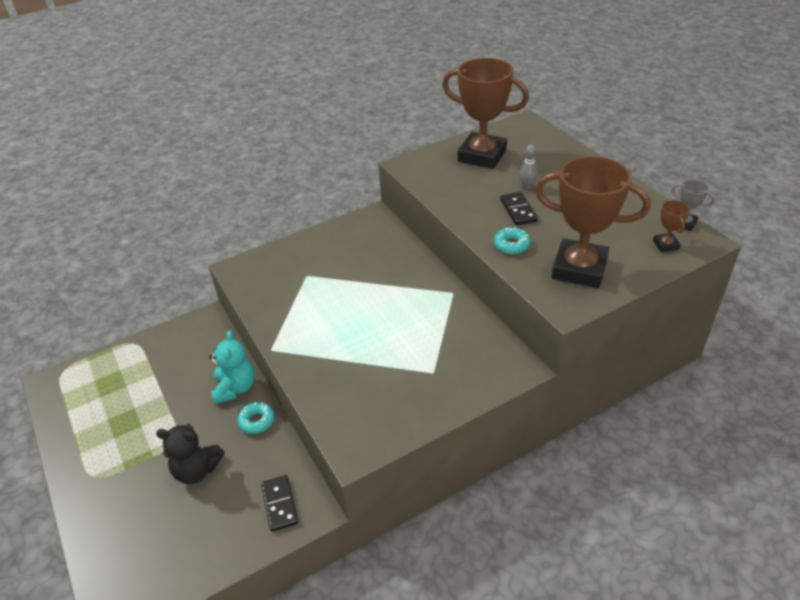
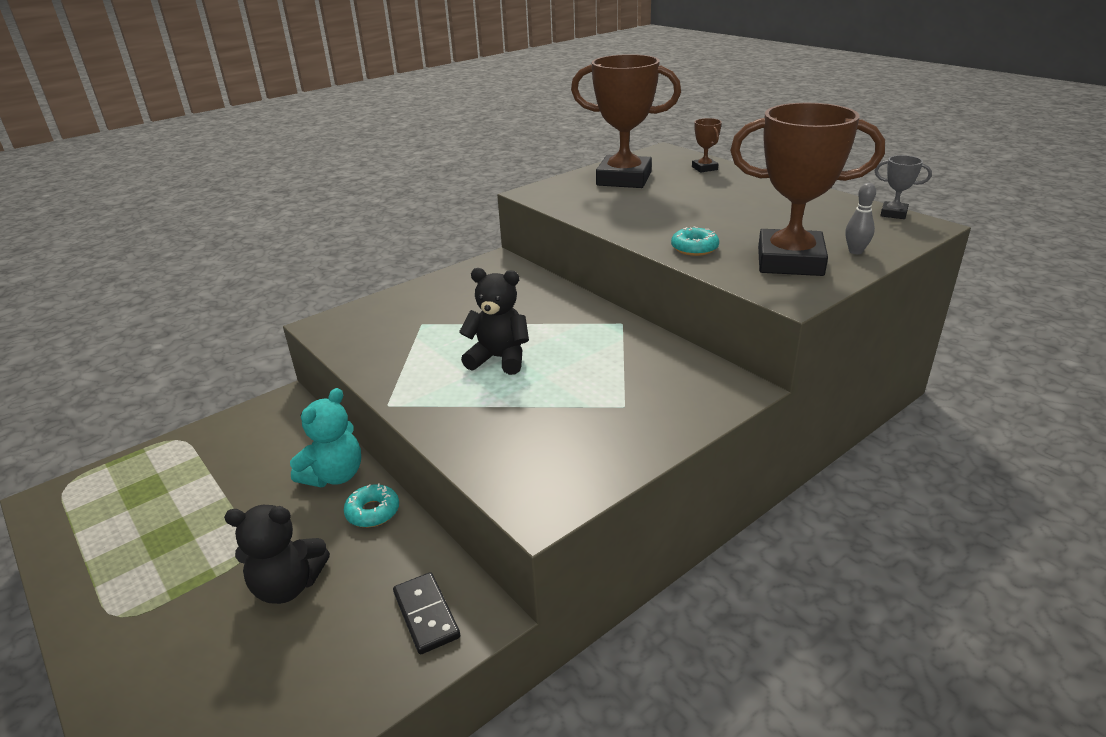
camera: 10 degrees left, 10 degrees down
turquoise teddy bear [209,330,255,404] -> turquoise teddy bear turned 45 degrees clockwise [290,388,361,487]
black domino [500,192,538,225] -> none
grey bowling pin [519,144,538,190] -> grey bowling pin moved to [845,183,876,254]
brown trophy [653,200,690,252] -> brown trophy moved to [692,118,722,173]
none -> black teddy bear [459,268,529,375]

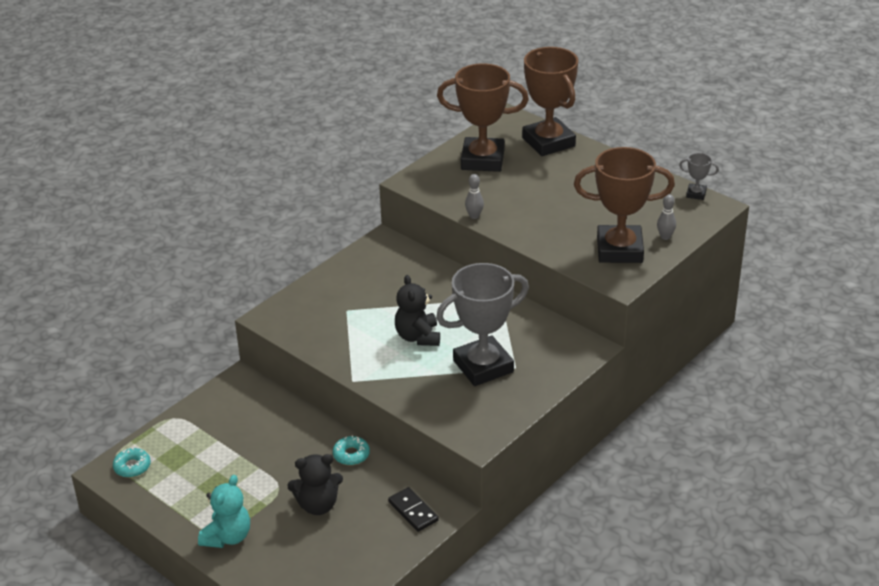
camera: 10 degrees left, 5 degrees up
turquoise teddy bear [290,388,361,487] -> turquoise teddy bear moved to [198,475,250,548]
black teddy bear [459,268,529,375] -> black teddy bear turned 105 degrees counterclockwise [395,275,440,346]
turquoise donut [671,227,719,256] -> turquoise donut moved to [113,448,151,478]
brown trophy [692,118,722,173] -> brown trophy [522,47,578,156], size x2.37
none -> grey trophy [436,263,529,386]
none -> grey bowling pin [465,174,484,219]

